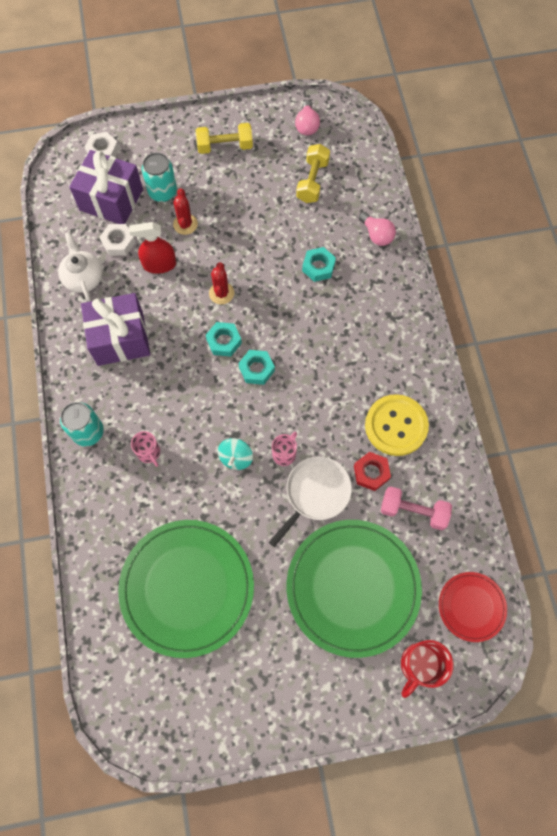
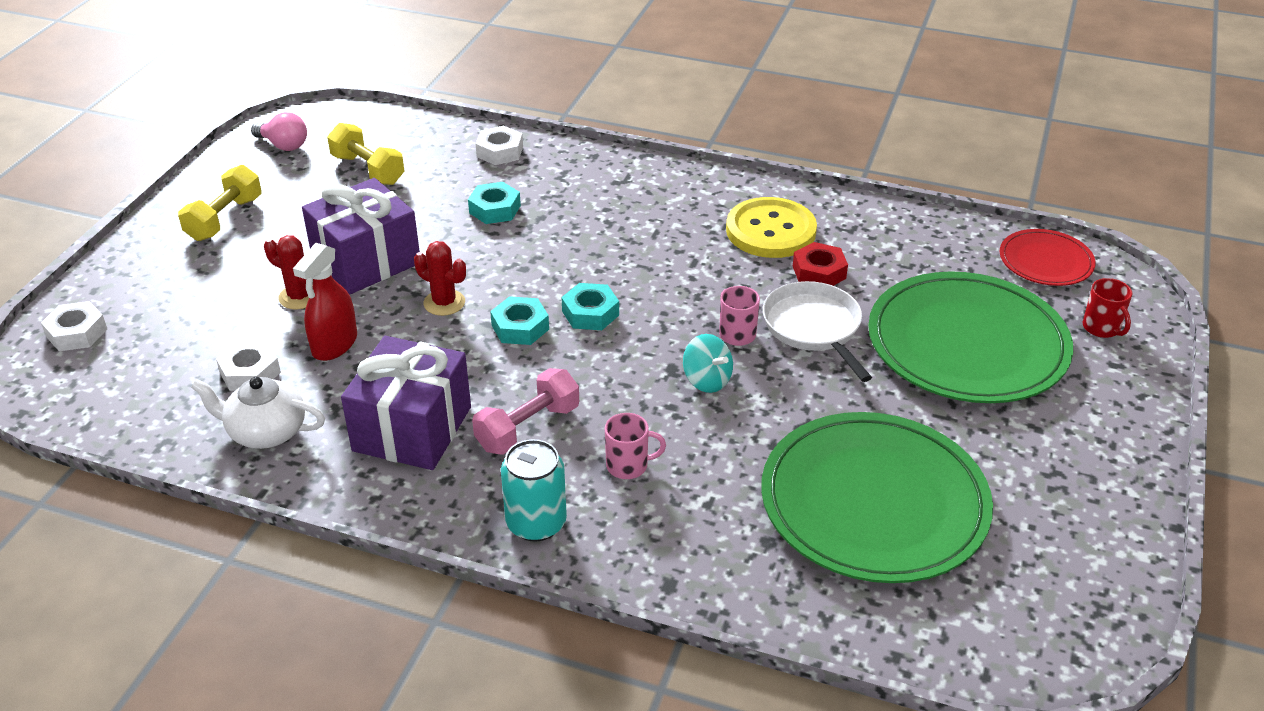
camera: 60 degrees left, 30 degrees down
purple gift [69,150,143,224] -> purple gift moved to [302,178,420,295]
turquoise can [142,152,177,202] -> none
pink light bulb [359,212,396,246] -> white nut [476,125,523,165]
pink dumbbell [381,486,452,530] -> pink dumbbell moved to [472,368,579,455]
red mug [401,640,454,698] -> red mug [1082,278,1133,338], size x0.64

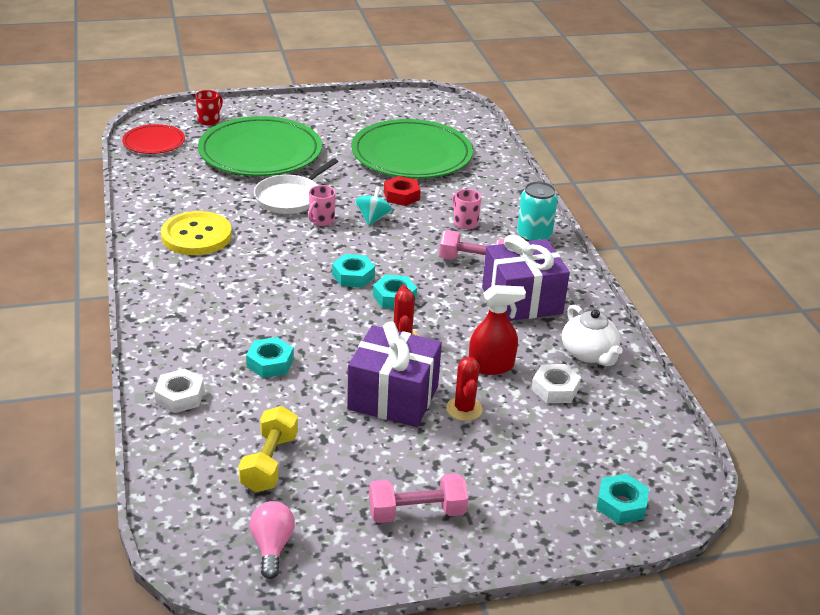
camera: 125 degrees left, 5 degrees down
white nut [41,301,107,351] -> turquoise nut [596,474,649,524]
yellow dumbbell [178,165,262,241] -> pink dumbbell [369,473,468,523]
red nut [793,242,848,286] -> red nut moved to [384,176,421,206]

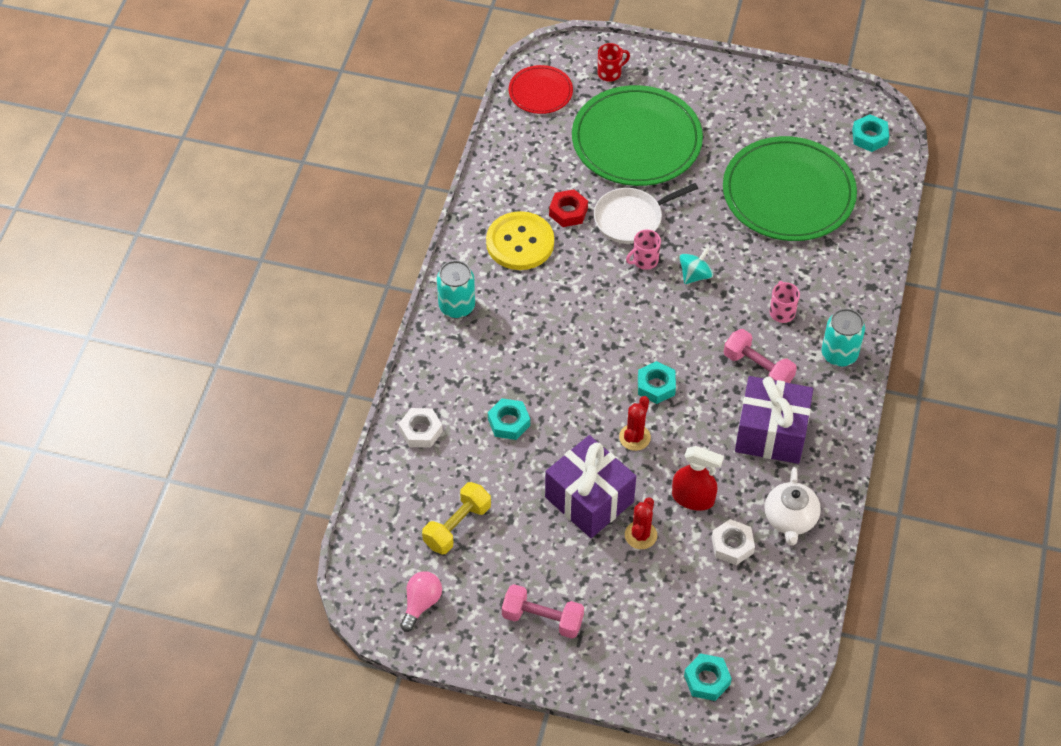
camera: 30 degrees right, 20 degrees up
turquoise nut [332,254,375,288] -> turquoise nut moved to [852,114,889,152]
red nut [384,176,421,206] -> red nut moved to [549,189,588,227]
none -> turquoise can [437,260,475,318]

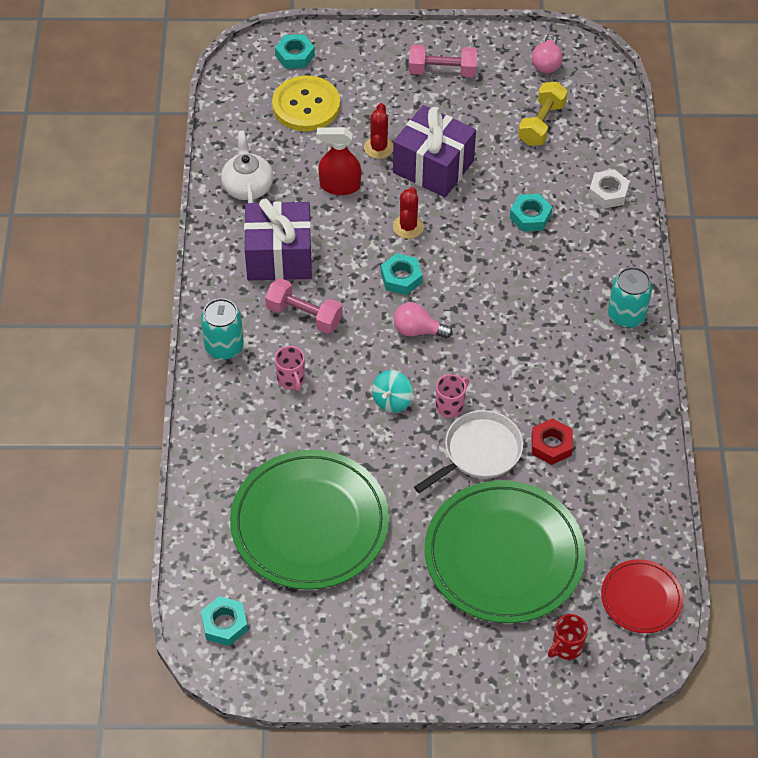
camera: 165 degrees right, 0 degrees up
yellow button [486,211,554,270] -> yellow button moved to [272,76,340,131]
white nut [712,519,755,565] -> none
none -> pink light bulb [394,302,453,338]

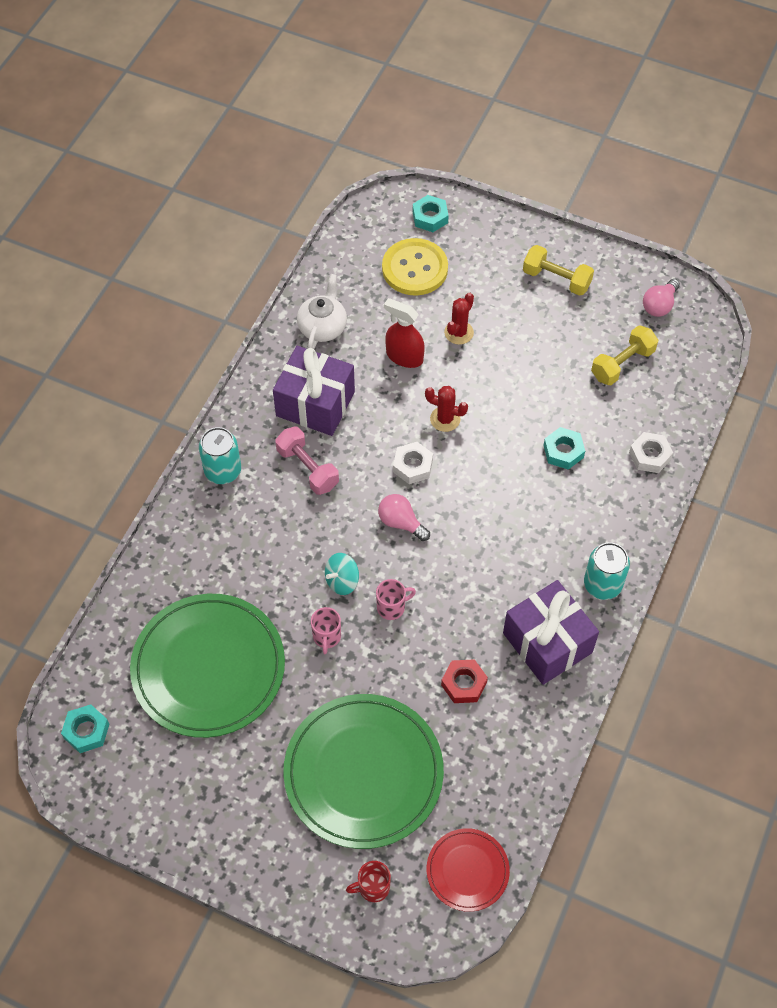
camera: 25 degrees right, 5 degrees up
pink mug [275,346,305,391] -> pink mug moved to [311,607,341,654]
turquoise nut [381,253,422,295] -> white nut [393,442,433,484]
purple gift [393,105,476,197] -> purple gift moved to [503,580,599,685]
red cactus [393,187,424,239] -> red cactus turned 75 degrees clockwise [425,386,468,432]
pink dumbbell [409,44,477,77] -> yellow dumbbell [523,245,594,296]
white pan [414,410,523,493] -> none

